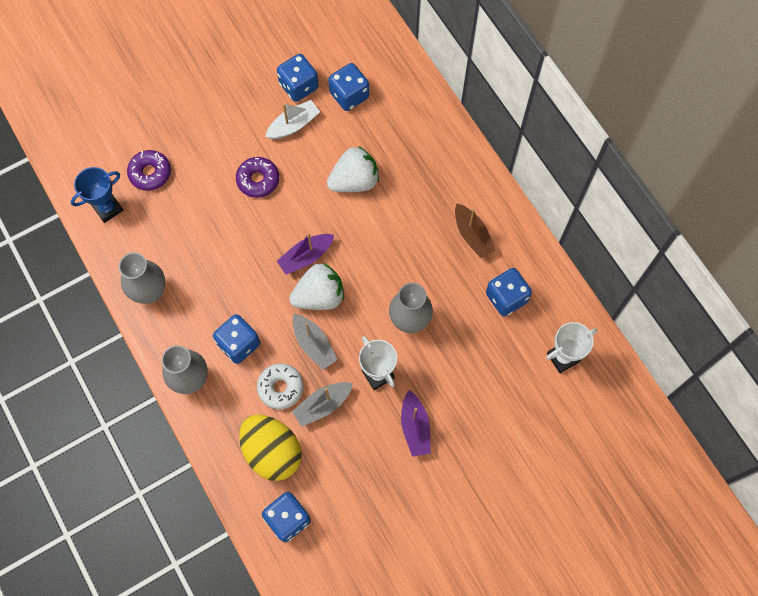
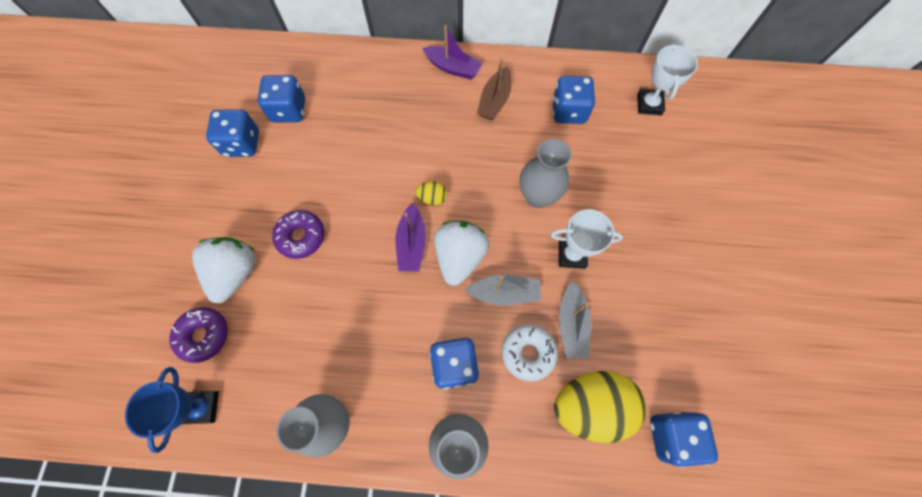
camera: 55 degrees left, 0 degrees up
white boat [265,100,320,139] -> none
white strawberry [327,146,379,192] -> white strawberry moved to [192,237,256,303]
purple boat [401,390,431,457] -> purple boat moved to [422,25,483,80]
brown boat [455,204,496,258] -> brown boat turned 105 degrees clockwise [477,57,512,120]
none -> yellow egg [416,181,447,205]

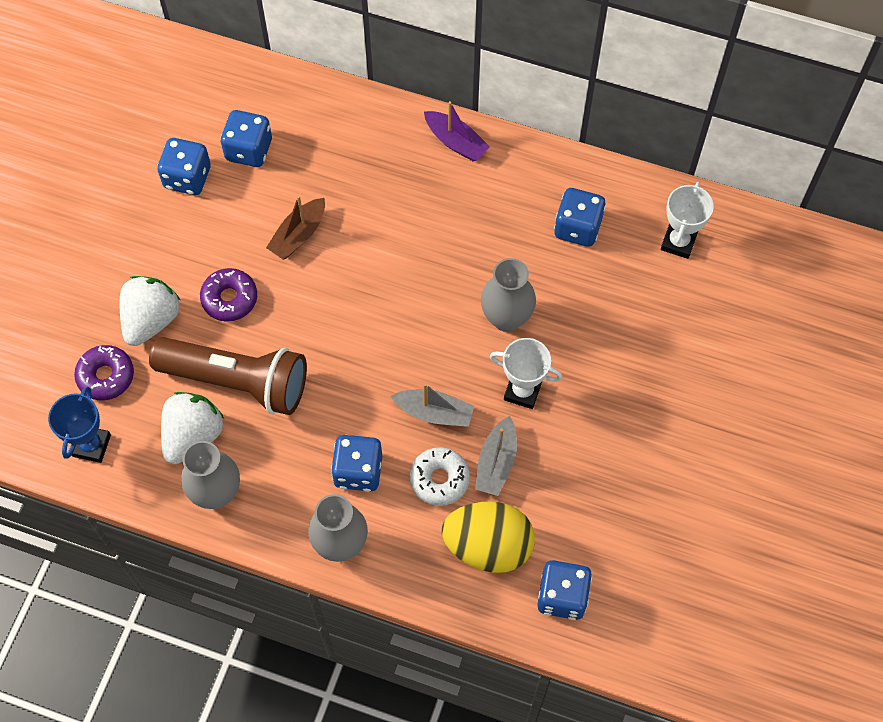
camera: 15 degrees right, 5 degrees down
purple boat [396,203,426,272] -> none
yellow egg [416,181,447,205] -> none
white strawberry [434,221,489,286] -> white strawberry moved to [161,392,224,464]
brown boat [477,57,512,120] -> brown boat moved to [266,195,325,260]
none -> brown flashlight [149,337,307,415]

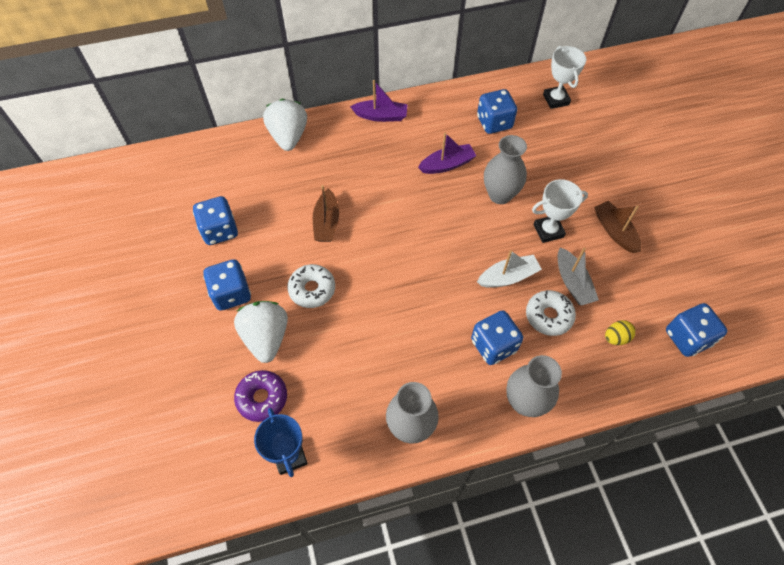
camera: 35 degrees left, 5 degrees down
brown flashlight [149,337,307,415] -> none
white strawberry [161,392,224,464] -> white strawberry moved to [263,99,307,151]
purple donut [200,268,257,322] -> white donut [287,264,335,308]
blue dice [220,110,272,167] -> blue dice moved to [203,259,251,311]
grey boat [390,383,474,427] -> white boat [477,250,542,288]
yellow egg [442,502,535,573] -> yellow egg [605,320,636,345], size x0.43
none -> purple boat [418,133,477,174]
none -> brown boat [594,201,642,253]

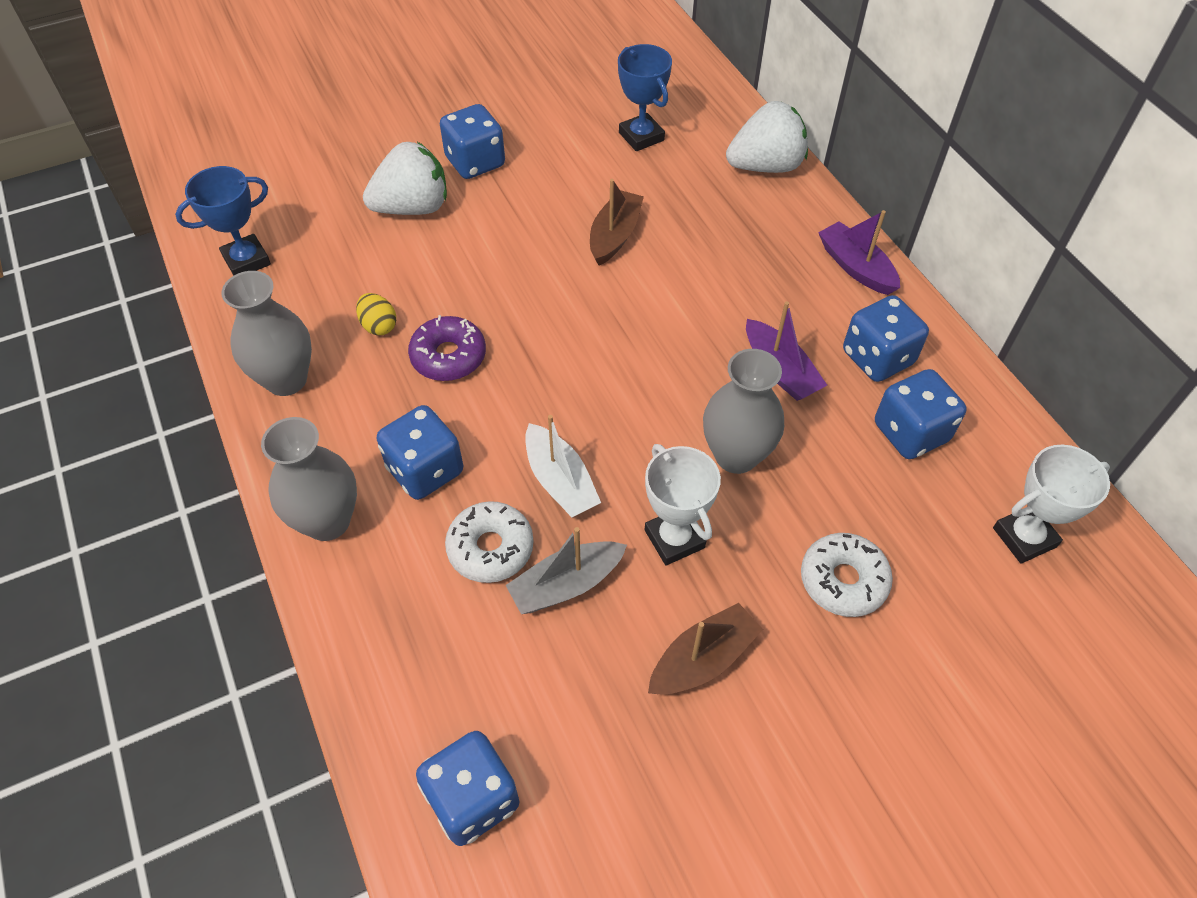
camera: 80 degrees right, 5 degrees down
blue dice [193,196,238,245] -> blue dice moved to [843,295,929,382]
purple donut [234,370,287,422] -> purple donut moved to [408,315,486,381]
white donut [287,264,335,308] -> white donut moved to [801,533,893,617]
brown boat [313,185,339,242] -> brown boat turned 120 degrees clockwise [590,179,644,265]
purple boat [350,80,408,122] -> purple boat turned 150 degrees clockwise [818,210,900,295]
yellow egg [605,320,636,345] -> yellow egg moved to [356,293,396,335]
none -> blue trophy [618,44,672,151]

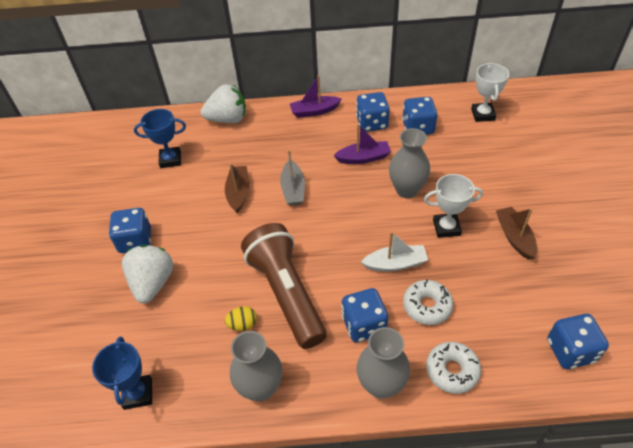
camera: 65 degrees left, 5 degrees down
purple donut [408,315,486,381] -> brown flashlight [241,223,327,349]
grey boat [506,527,627,614] -> grey boat moved to [280,150,305,206]
brown boat [590,179,644,265] -> brown boat turned 45 degrees clockwise [225,163,249,213]
white strawberry [726,101,808,173] -> white strawberry turned 75 degrees clockwise [201,84,246,123]
white donut [801,533,893,617] -> white donut moved to [426,342,481,394]

